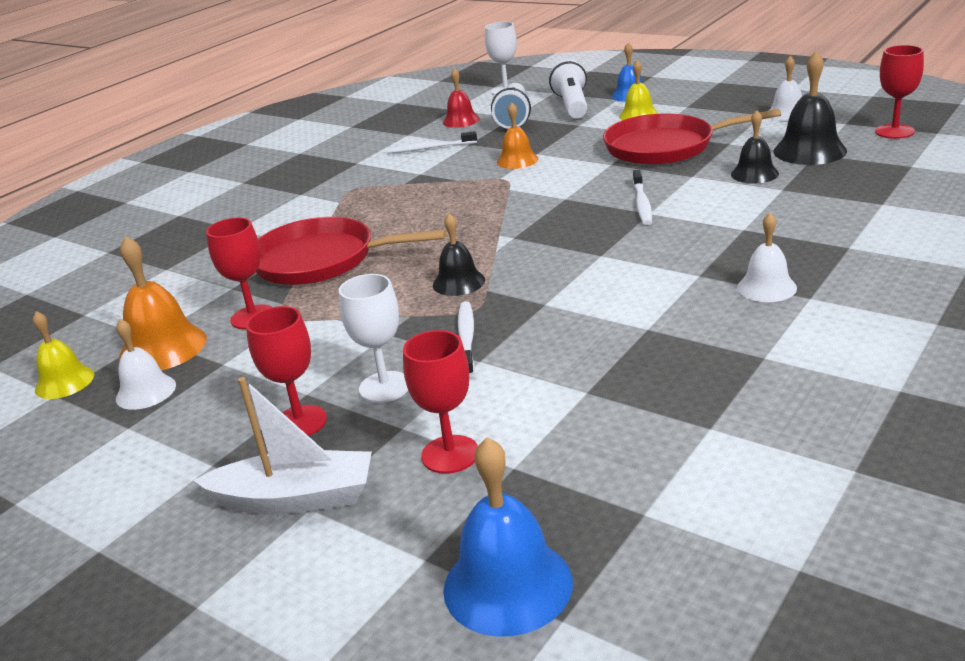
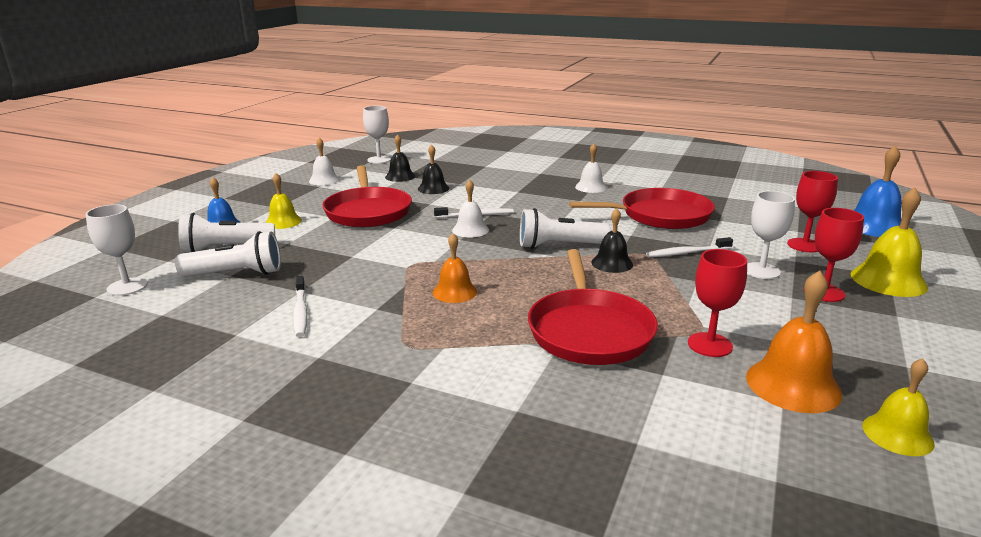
camera: 105 degrees left, 5 degrees down
white bell [116,319,176,410] -> white bell moved to [452,179,489,238]
white boat [193,377,372,514] -> yellow bell [851,188,928,297]
red bell [443,68,480,128] -> none
orange bell [497,102,538,169] -> orange bell moved to [433,233,477,303]
black bell [774,51,847,165] -> black bell [385,134,415,182], size x0.64
red goblet [875,45,924,139] -> white goblet [363,106,391,164]
none -> white flashlight [520,208,610,249]
none -> red pan [569,188,715,229]

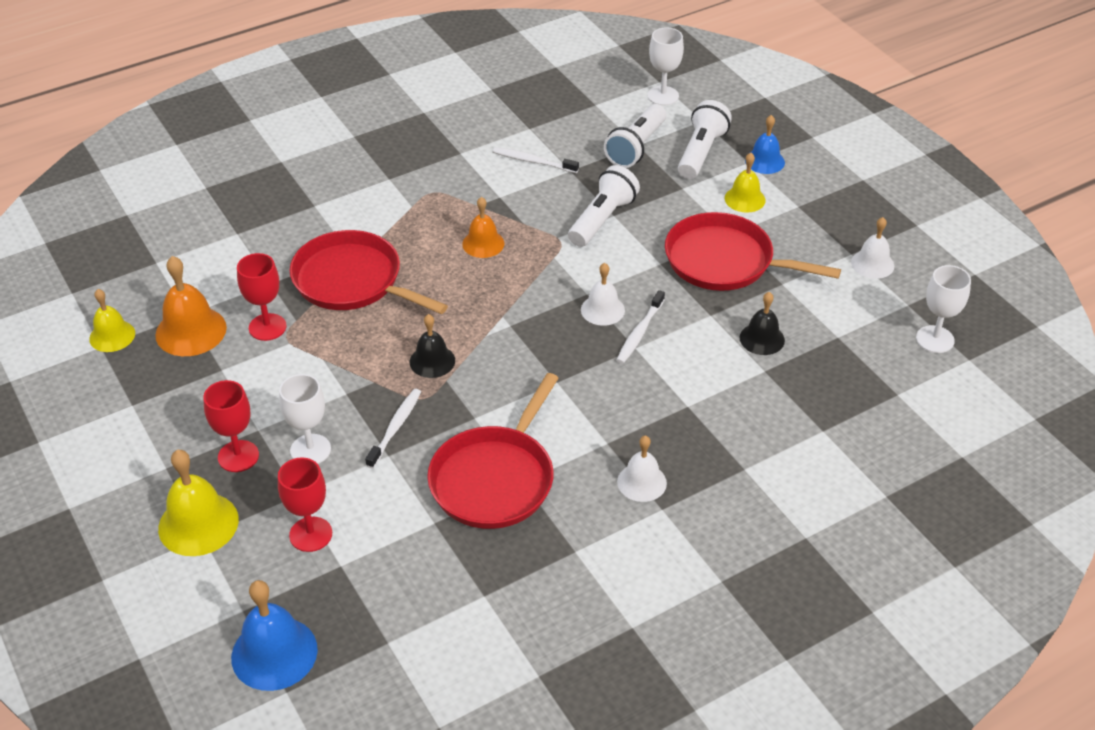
camera: 125 degrees right, 20 degrees up
black bell [385,134,415,182] -> none
white flashlight [520,208,610,249] -> white flashlight moved to [568,165,640,247]

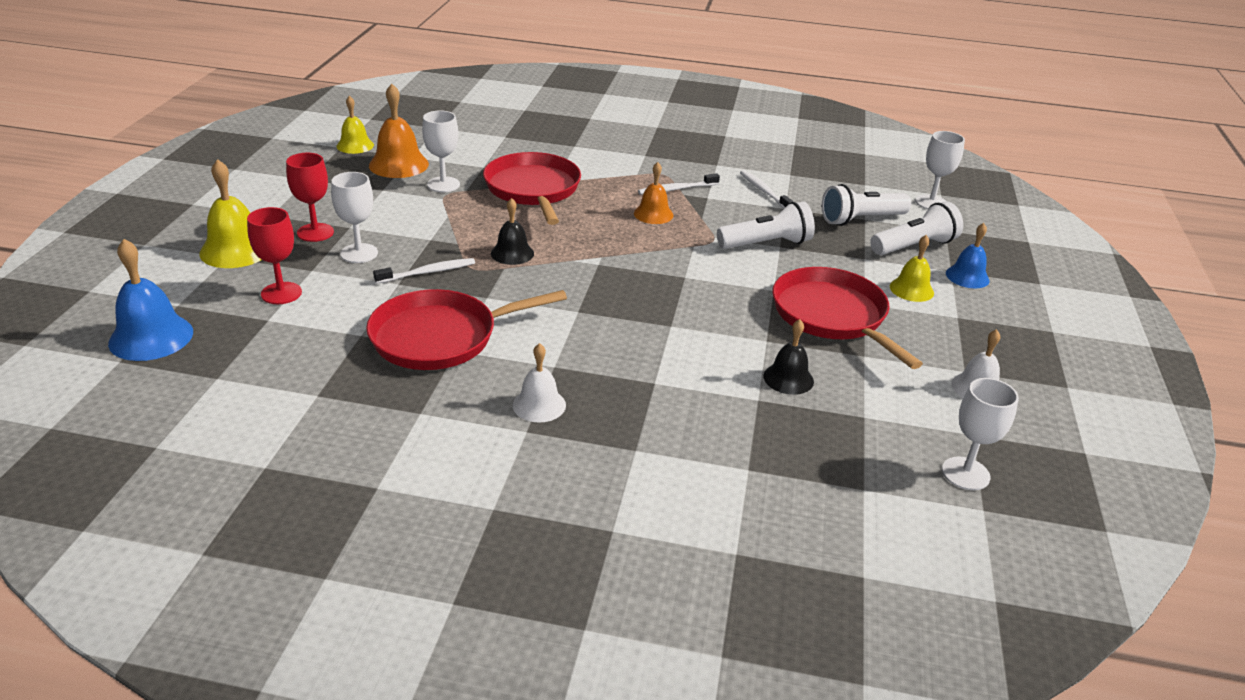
camera: 40 degrees right, 10 degrees down
red goblet [237,253,286,341] -> white goblet [422,110,460,192]
white bell [581,263,625,326] -> none
white toothbrush [616,290,665,364] -> white toothbrush moved to [638,173,720,195]

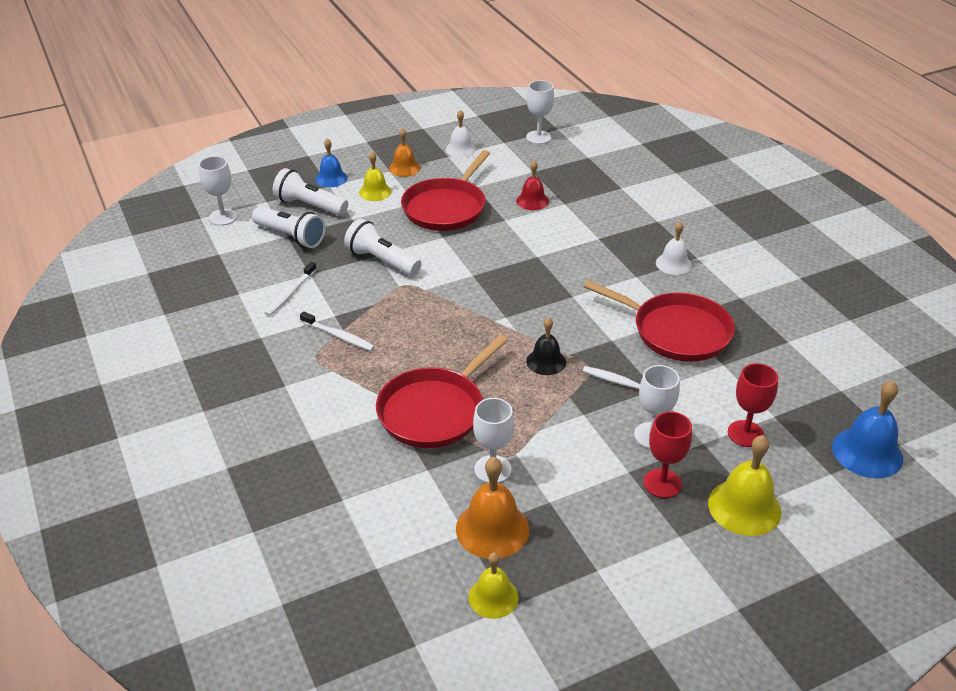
camera: 125 degrees left, 5 degrees up
orange bell [634,162,673,224] -> orange bell moved to [389,128,420,177]
black bell [763,319,814,395] -> red bell [516,160,549,210]

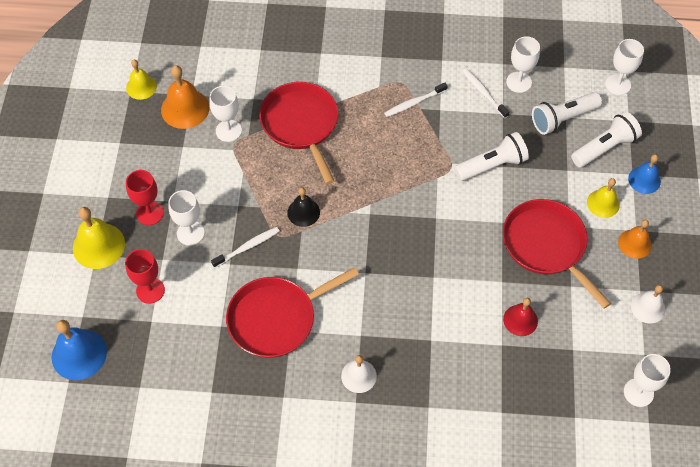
camera: 120 degrees right, 20 degrees up
none -> white goblet [506,36,540,93]

